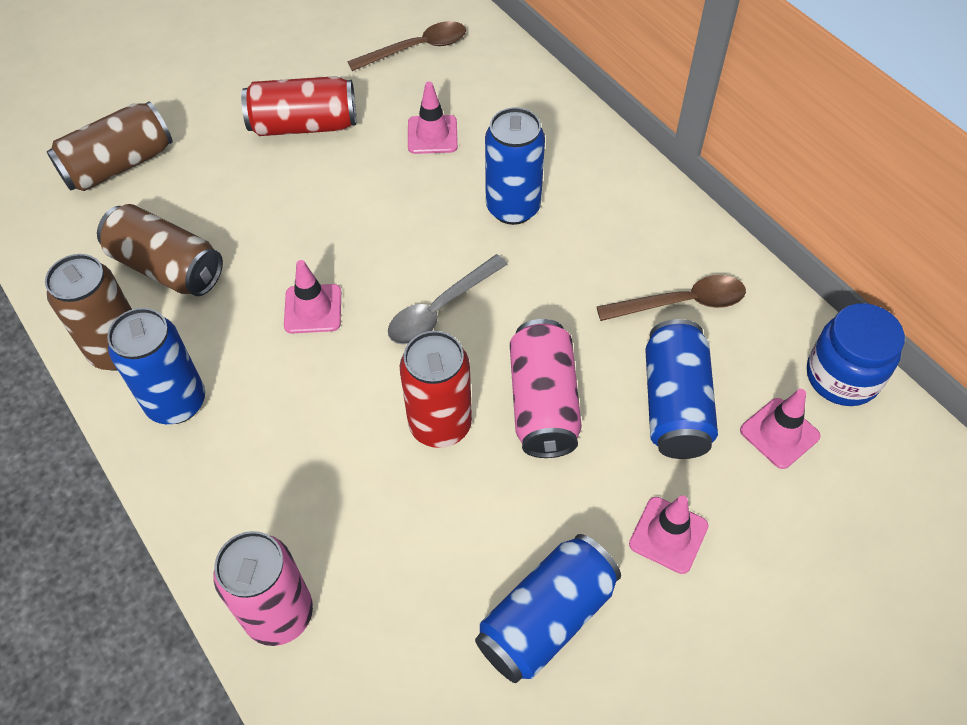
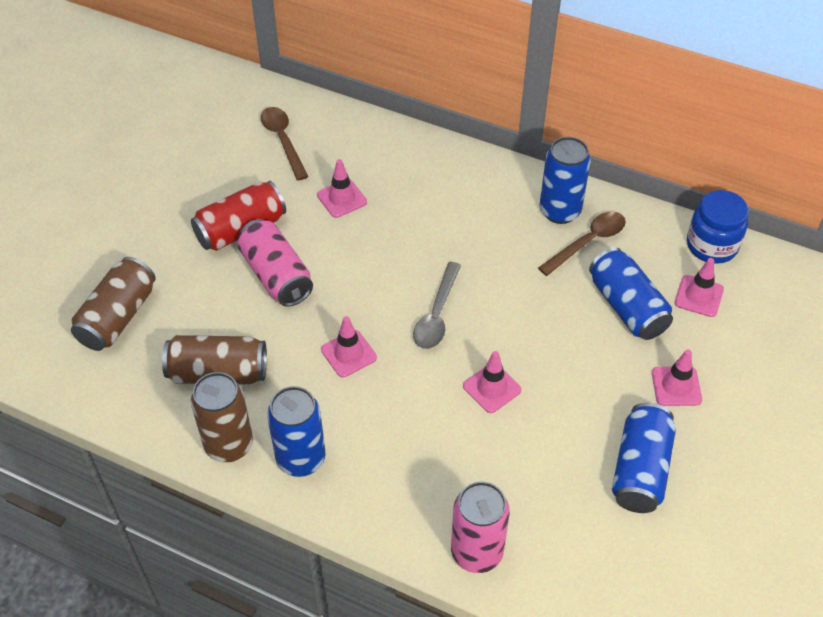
camera: 30 degrees left, 5 degrees down
brown spoon [347,21,466,71] -> brown spoon turned 60 degrees counterclockwise [261,107,309,180]
red can [400,331,472,448] -> pink traffic cone [463,351,522,413]
blue can [485,107,545,225] -> blue can moved to [540,137,591,224]
pink can [510,319,582,458] -> pink can moved to [238,219,313,307]

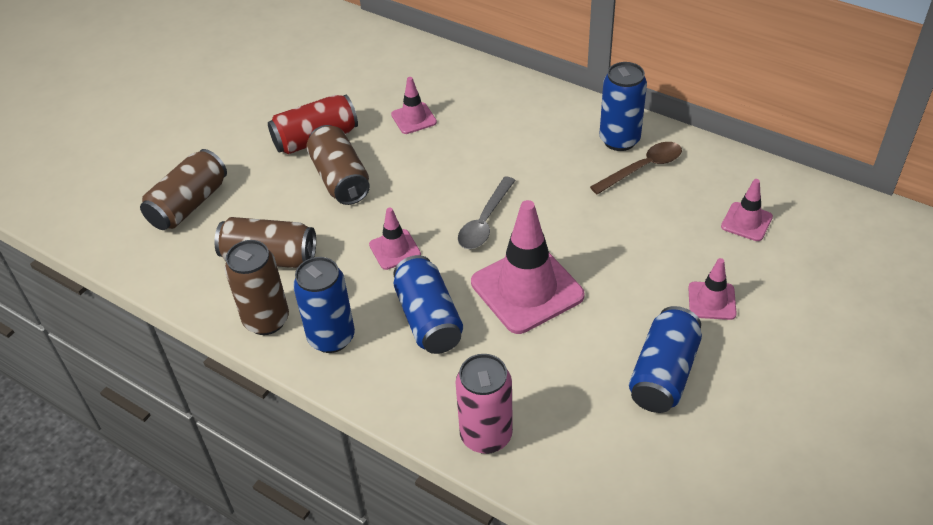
camera: 10 degrees right, 5 degrees down
pink can [238,219,313,307] -> brown can [306,125,370,205]
brown spoon [261,107,309,180] -> none
pink traffic cone [463,351,522,413] -> pink traffic cone [471,200,584,334], size x2.00
blue can [589,248,673,340] -> blue can moved to [393,255,463,354]
blue jar [687,190,749,264] -> none

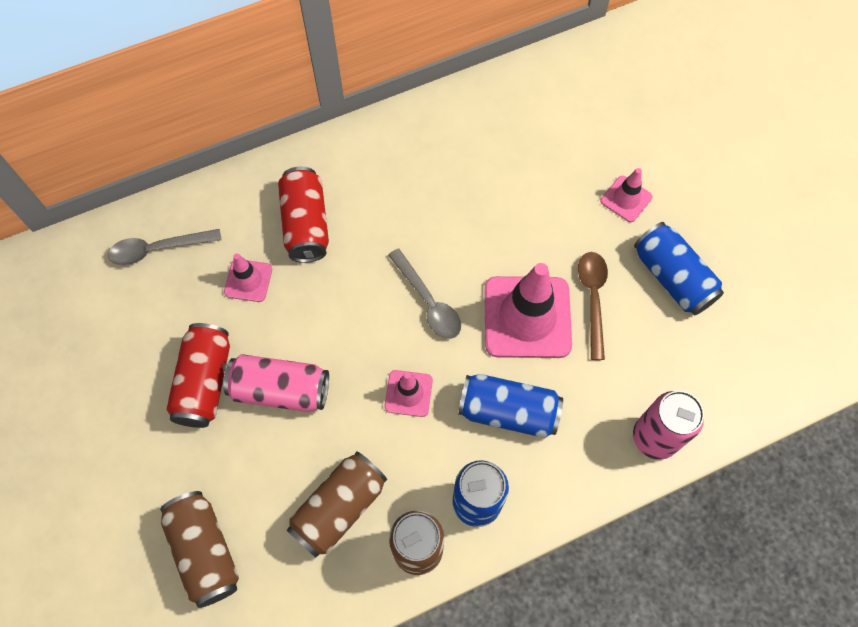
camera: 60 degrees left, 20 degrees up
brown can [306,125,370,205] -> pink can [223,354,329,412]
brown spoon [590,142,682,194] -> brown spoon moved to [578,252,608,360]
blue can [600,62,647,151] -> none
pink traffic cone [721,179,773,241] -> none
none -> grey spoon [108,229,221,265]
none -> red can [278,167,329,263]

